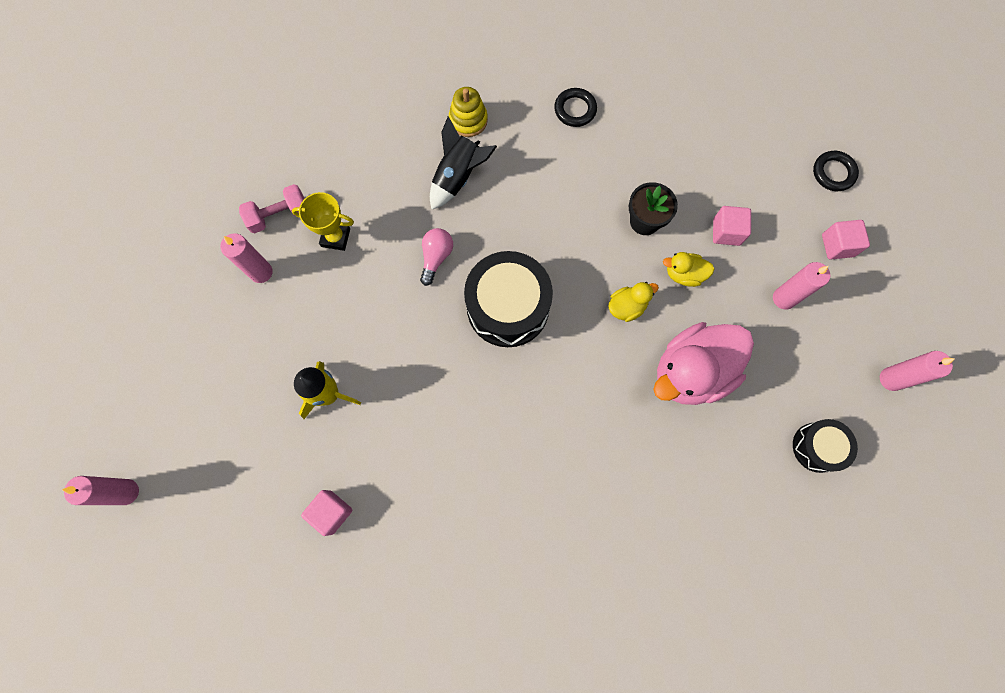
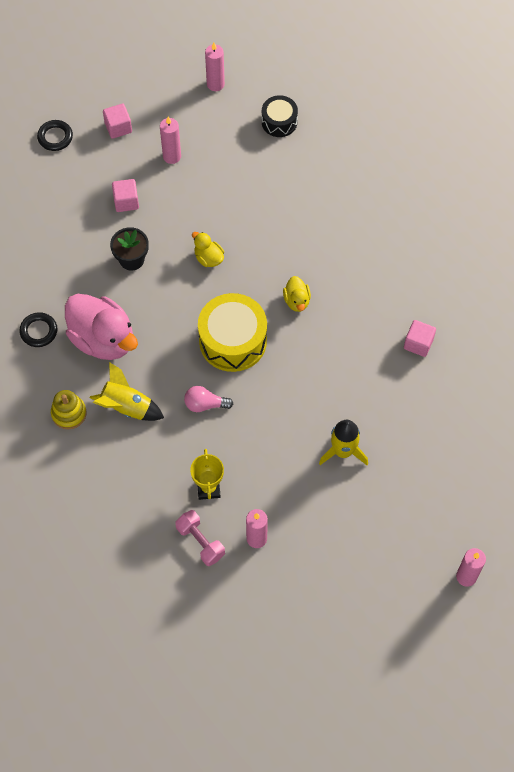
camera: 105 degrees left, 10 degrees down
pink cube [301,490,352,536] -> pink cube moved to [404,320,436,357]
black rocket [430,116,497,210] -> yellow rocket [90,362,164,421]
black drum [464,251,553,347] -> yellow drum [198,293,267,372]
pink duck [653,322,754,405] -> pink duck moved to [65,294,138,360]
yellow duck [663,252,714,287] -> yellow duck moved to [283,276,311,312]

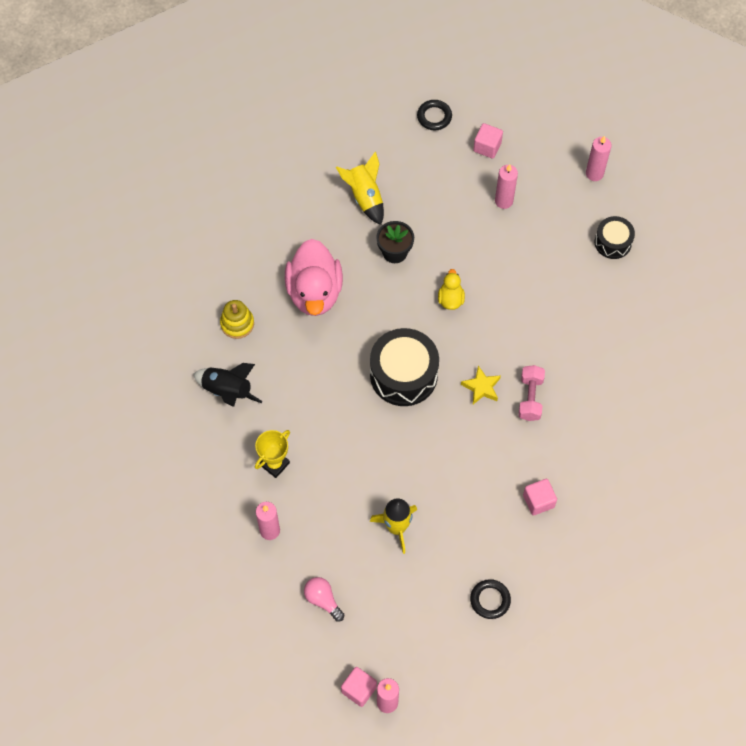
camera: 45 degrees right, 0 degrees up
black ring [19,312,57,347] -> black ring moved to [470,579,511,619]
yellow rocket [90,362,164,421] -> yellow rocket moved to [336,151,384,225]
pink cube [112,179,139,212] -> pink cube moved to [341,667,377,707]
pink dumbbell [175,510,225,566] -> pink dumbbell moved to [518,365,545,421]
pink light bulb [184,386,233,412] -> pink light bulb moved to [304,577,344,621]
yellow drum [198,293,267,372] -> black drum [370,328,439,406]
yellow duck [283,276,311,312] -> yellow star [461,366,501,404]
none -> black rocket [193,363,262,407]

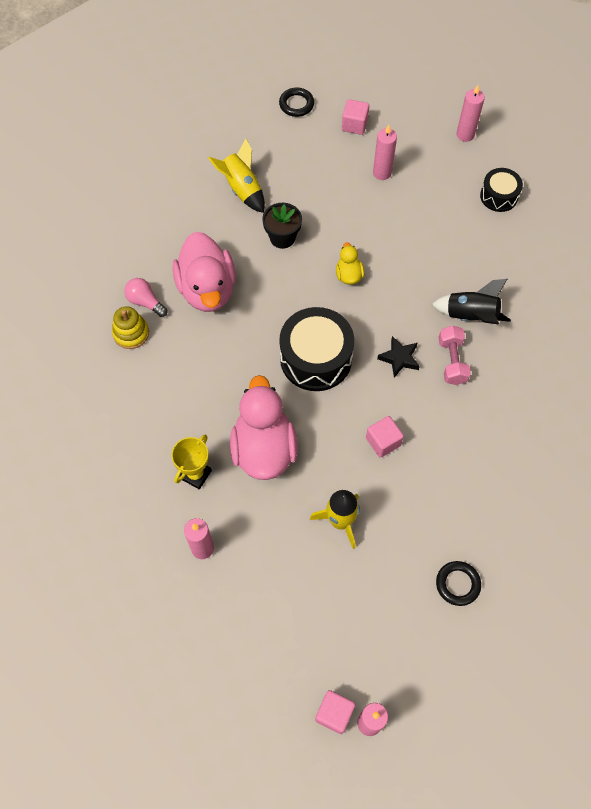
camera: 10 degrees left, 0 degrees up
black rocket [193,363,262,407] -> black rocket moved to [432,279,511,324]
pink light bulb [304,577,344,621] -> pink light bulb moved to [124,278,167,317]
yellow star [461,366,501,404] -> black star [377,336,420,378]
pink cube [523,479,557,516] -> pink cube moved to [366,416,404,458]
none -> pink duck [230,375,297,480]

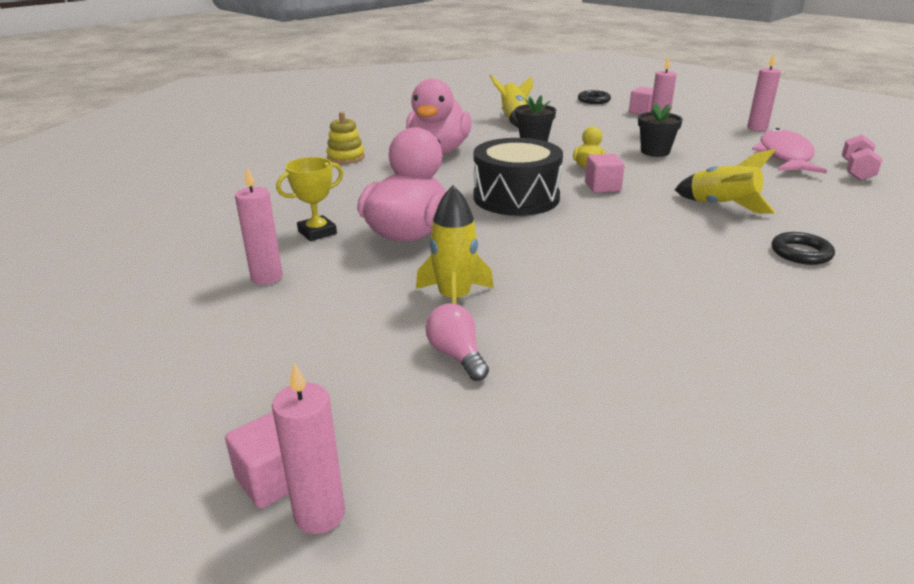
camera: 25 degrees right, 35 degrees down
pink light bulb [124,278,167,317] -> pink light bulb moved to [425,303,489,381]
pink cube [366,416,404,458] -> pink cube moved to [585,154,625,193]
black star [377,336,420,378] -> none
black rocket [432,279,511,324] -> yellow rocket [675,149,776,213]
black ring [436,561,481,606] -> black ring moved to [771,232,835,265]
pink dumbbell [438,326,471,385] -> pink dumbbell moved to [842,135,882,180]
black drum [480,168,523,212] -> pink fish [752,128,827,173]
none -> black flower pot [638,103,683,157]

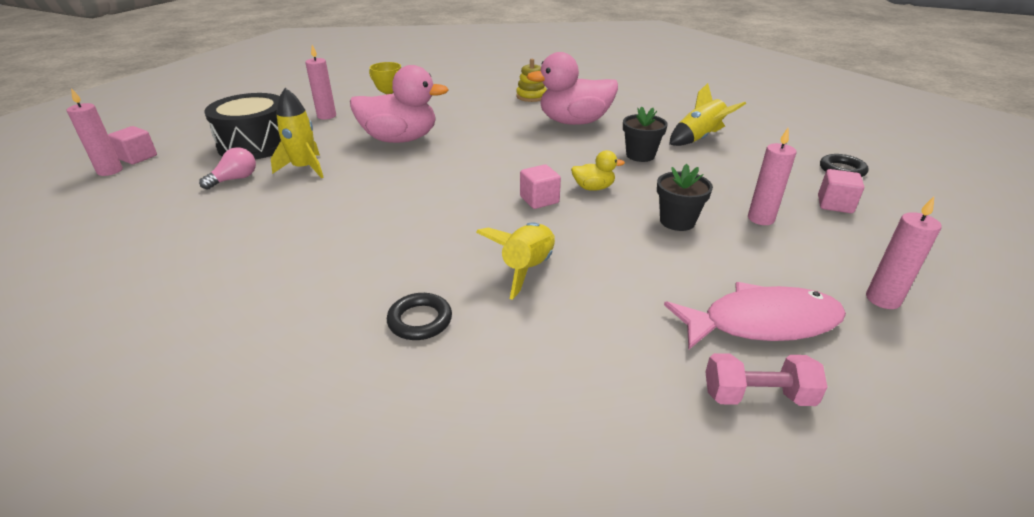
camera: 70 degrees right, 5 degrees up
black drum [473,138,563,216] -> black drum moved to [204,93,281,159]

